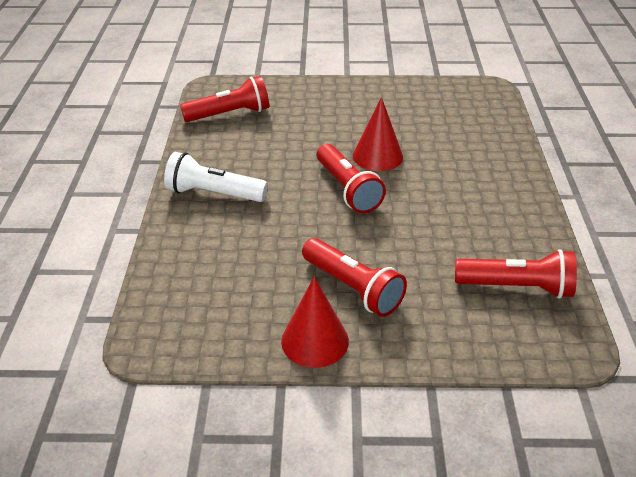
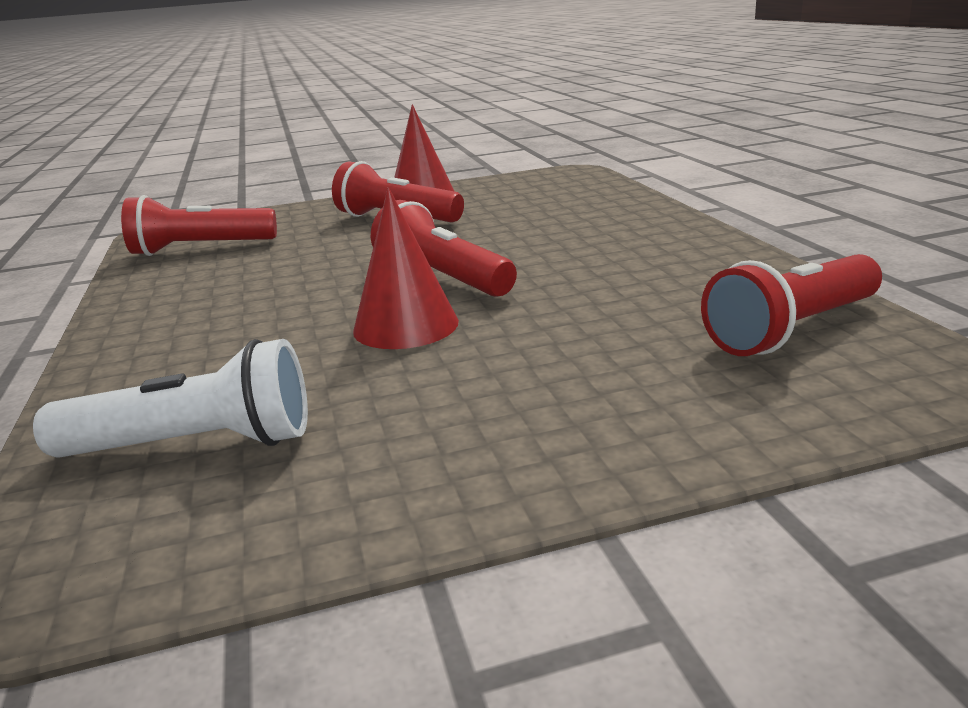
camera: 165 degrees right, 15 degrees down
white flashlight [164,152,268,202] -> white flashlight moved to [33,339,308,458]

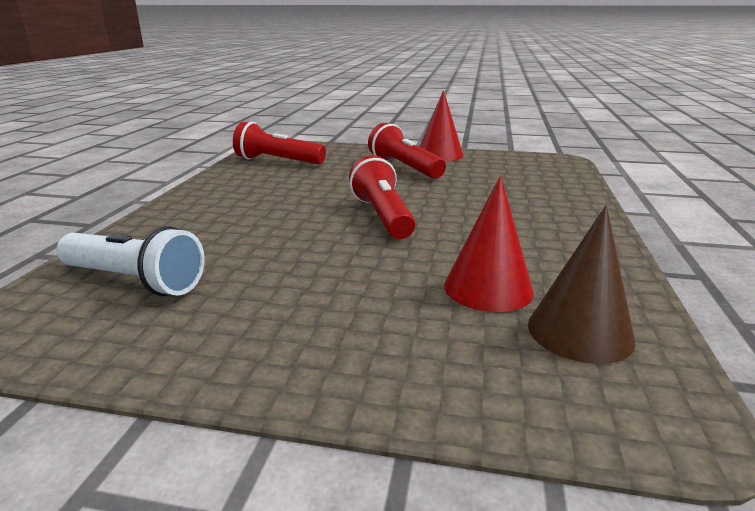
camera: 25 degrees right, 0 degrees up
red cone [353,187,459,349] -> red cone moved to [444,176,534,312]
red flashlight [701,254,882,356] -> brown cone [528,205,636,364]

